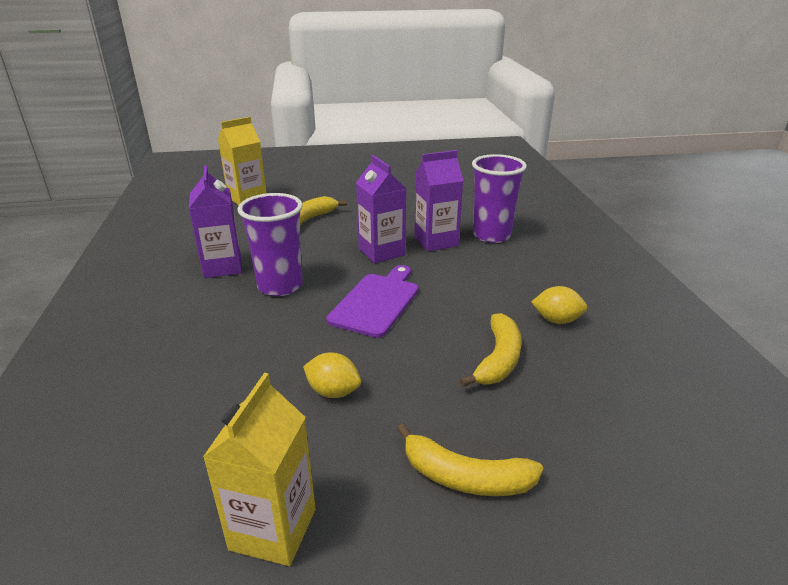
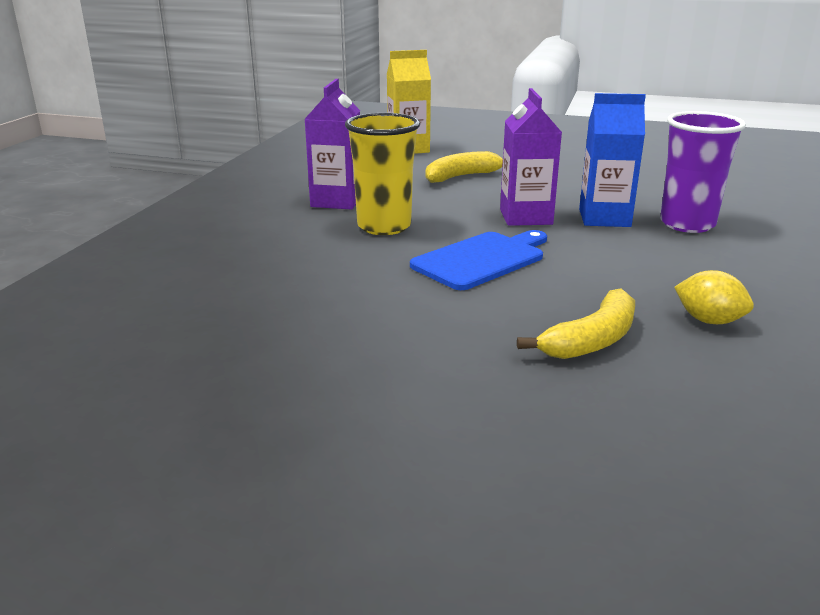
camera: 25 degrees right, 5 degrees down
yellow carton [203,373,316,566] -> none
purple cup [238,193,303,296] -> yellow cup [345,113,420,235]
yellow lemon [303,352,361,398] -> none
purple cutting board [326,265,419,338] -> blue cutting board [410,230,547,290]
yellow banana [397,424,543,496] -> none
purple carton [414,150,463,252] -> blue carton [579,93,646,227]

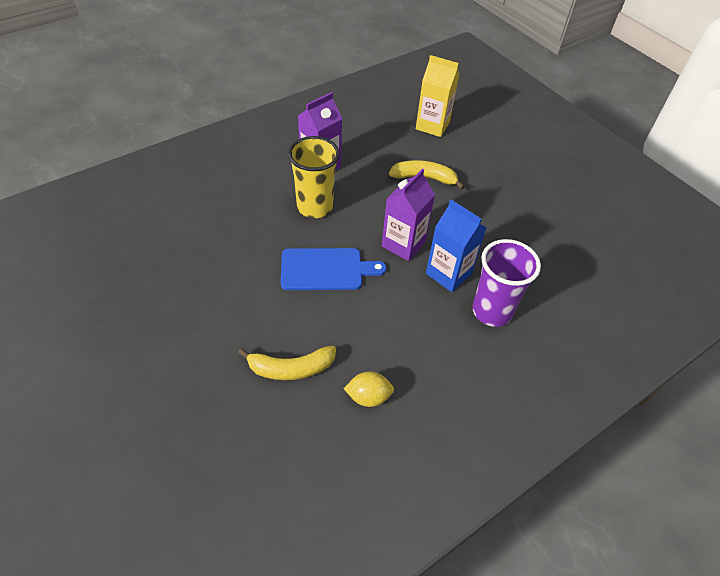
camera: 35 degrees right, 25 degrees up
yellow lemon [674,270,754,324] -> yellow lemon turned 75 degrees counterclockwise [344,371,394,407]

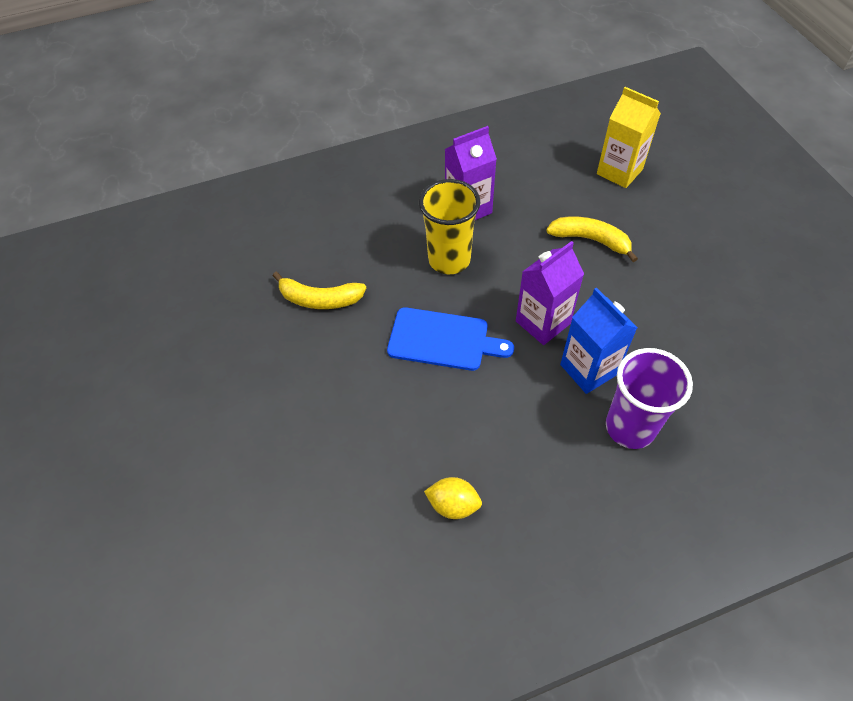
camera: 20 degrees right, 5 degrees up
yellow banana [238,346,336,380] -> yellow banana moved to [273,272,366,309]

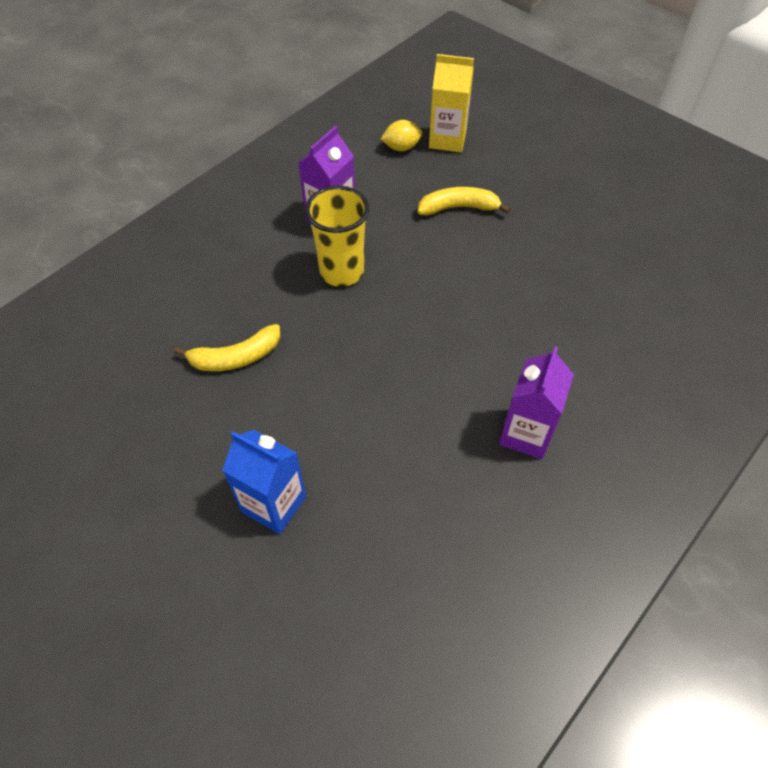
camera: 30 degrees left, 0 degrees up
blue cutting board [387,307,514,371] -> none
yellow lemon [424,477,482,519] -> yellow lemon moved to [381,120,422,151]
purple carton [516,241,584,345] -> purple carton moved to [499,347,574,459]
blue carton [560,287,637,394] -> blue carton moved to [222,430,306,534]
purple cup [606,348,693,449] -> none

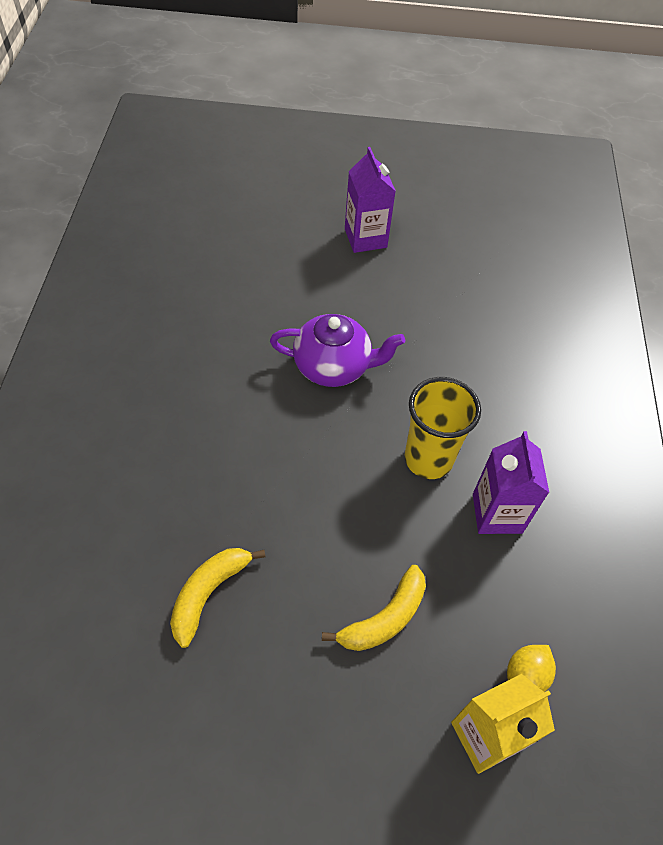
camera: 140 degrees right, 0 degrees up
yellow banana [174,324,281,371] -> yellow banana moved to [170,548,266,648]
blue carton [222,430,306,534] -> none
purple carton [499,347,574,459] -> purple carton moved to [345,147,396,253]
none -> purple teapot [270,314,405,387]

